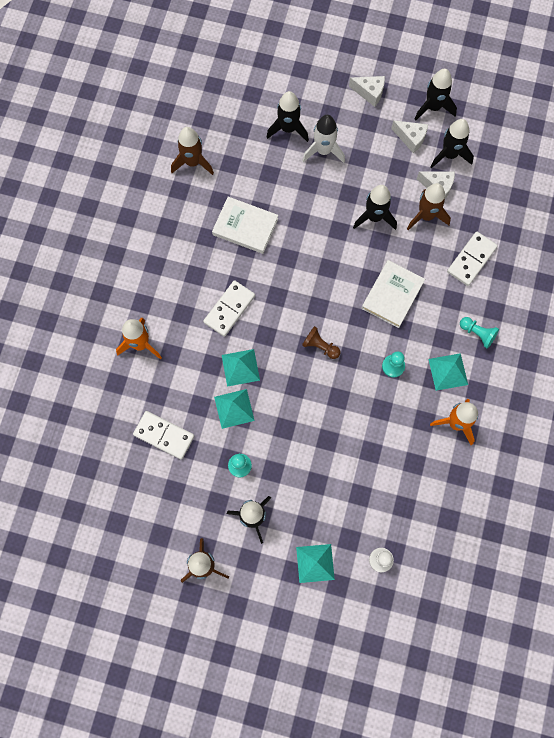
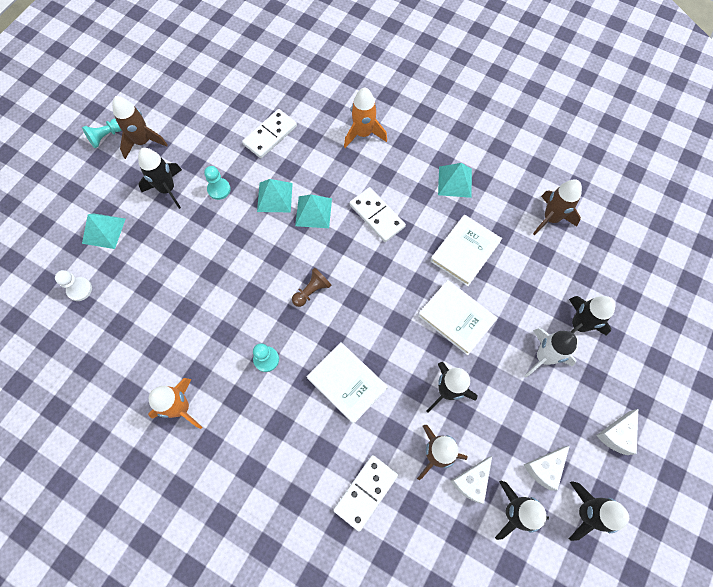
camera: 105 degrees right, 5 degrees down
turquoise pyramid [428,353,468,391] -> turquoise pyramid moved to [438,163,472,198]
white domino [447,232,498,286] -> white domino turned 75 degrees clockwise [333,455,398,532]
turquoise pawn [460,317,499,349] -> turquoise pawn moved to [82,119,121,148]
none -> white book [418,280,498,355]

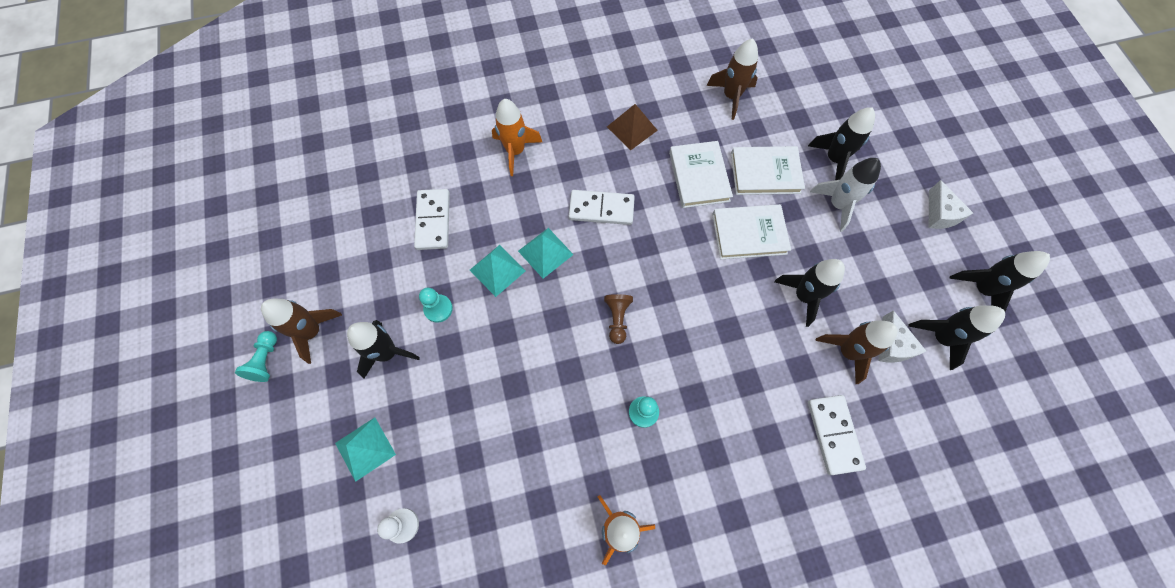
camera: 45 degrees left, 0 degrees up
white book [306,342,388,424] -> white book moved to [731,146,805,195]
turquoise pyramid [438,163,472,198] -> brown pyramid [607,104,658,150]
white cheese [524,446,570,490] -> none

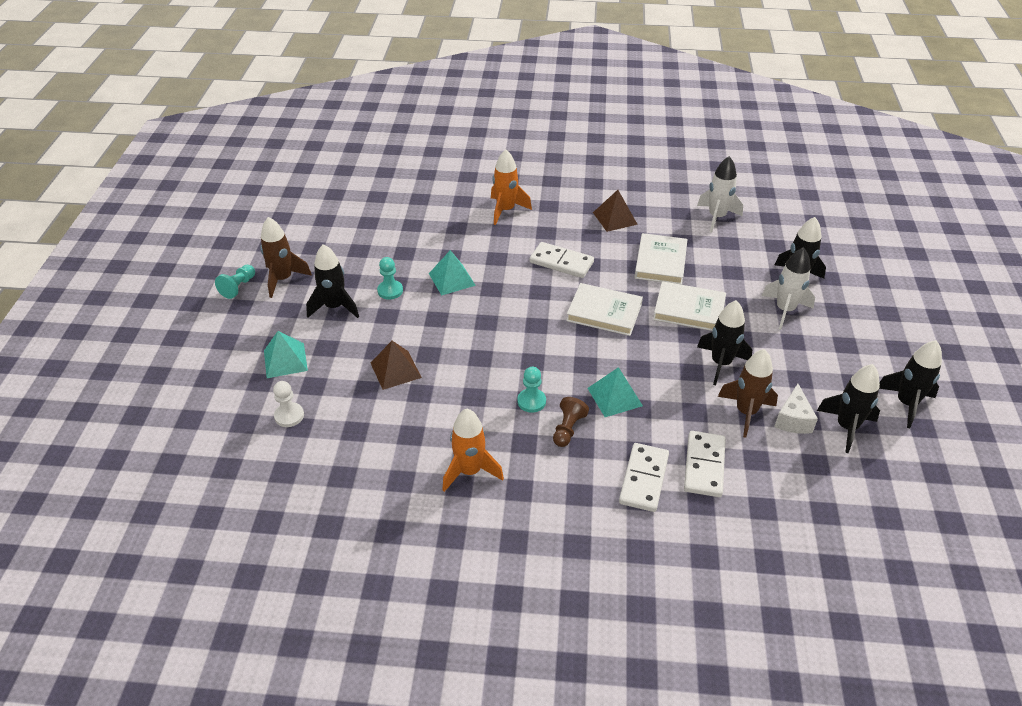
camera: 20 degrees right, 25 degrees down
white domino [414,189,450,250] -> white domino moved to [619,443,669,512]
turquoise pyramid [518,228,574,279] -> turquoise pyramid moved to [588,367,643,417]
brown pawn [604,294,633,344] -> brown pawn moved to [553,397,589,447]
brown rocket [707,38,758,120] -> white rocket [697,156,743,233]
white book [731,146,805,195] -> white book moved to [566,283,643,336]
white cheese [929,180,973,229] -> none
none -> brown pyramid [371,341,422,390]

